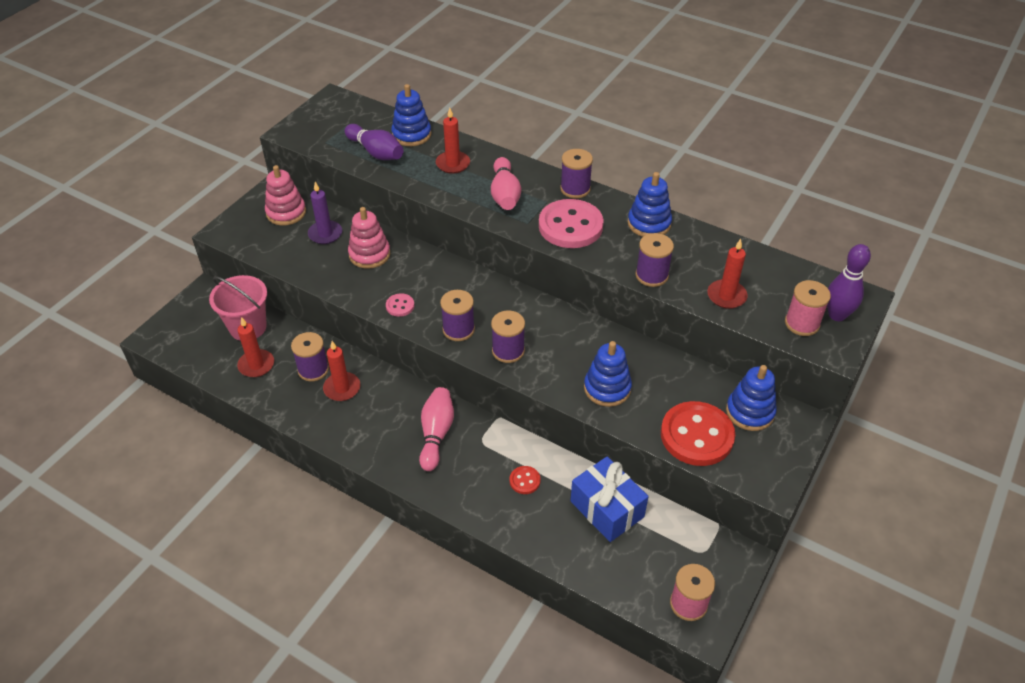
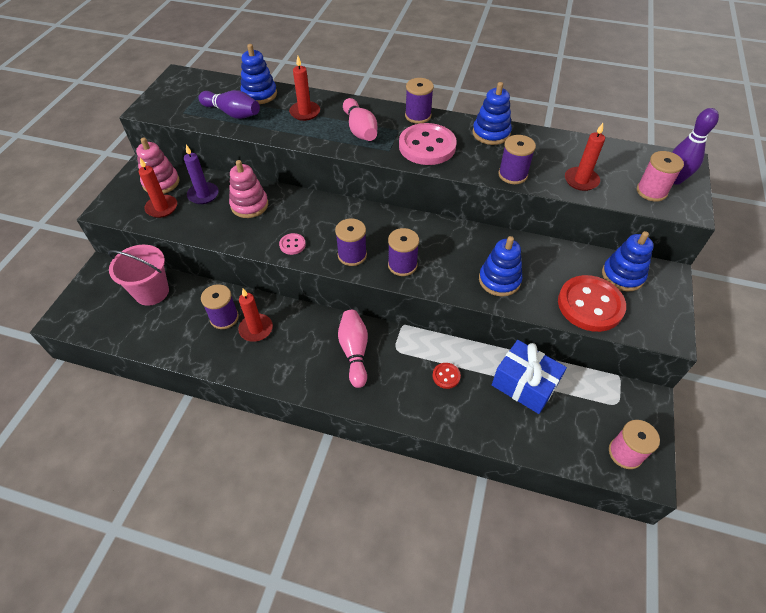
camera: 15 degrees left, 5 degrees up
red candle [237,317,274,377] -> red candle moved to [139,158,177,218]

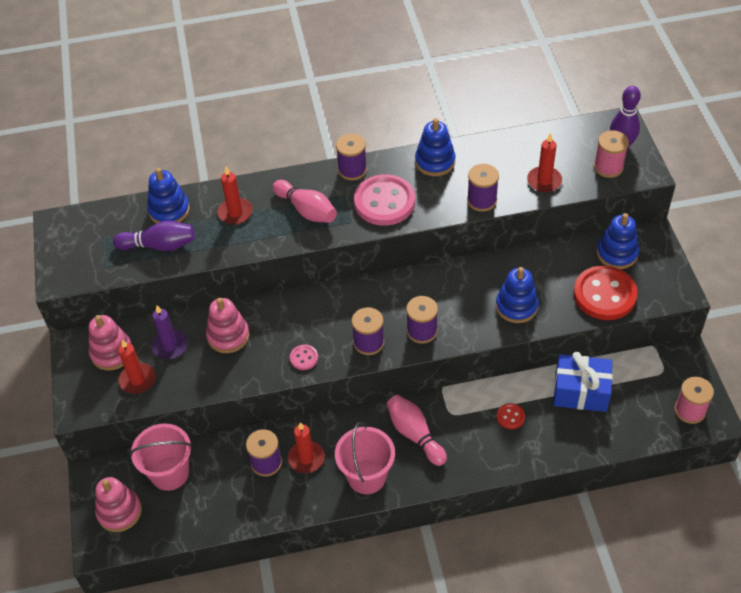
camera: 25 degrees left, 0 degrees up
none -> pink stacking toy [95,477,142,532]
none -> pink bucket [335,422,395,494]

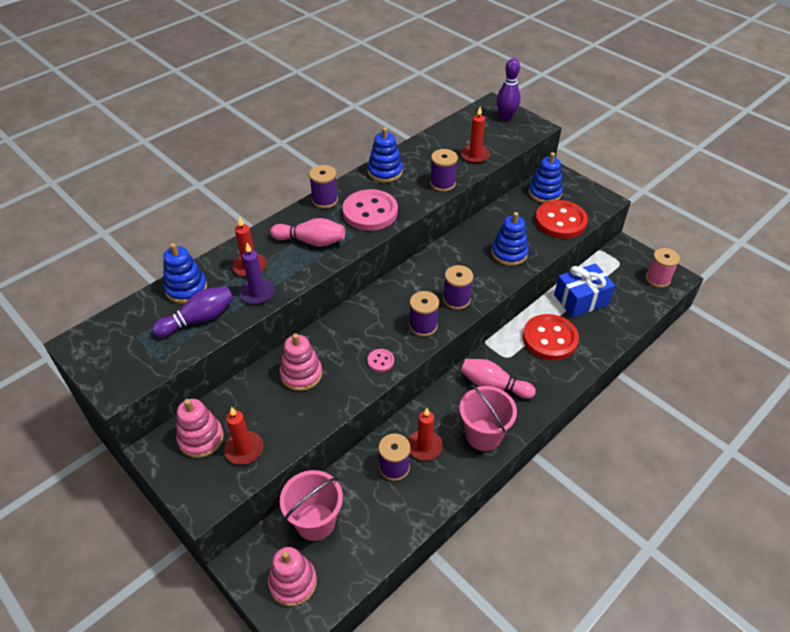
camera: 35 degrees left, 5 degrees down
purple candle [151,305,188,359] -> purple candle moved to [239,243,275,304]
red button [497,403,525,429] -> red button [523,314,579,360], size x2.26
pink spool [594,130,629,178] -> none

